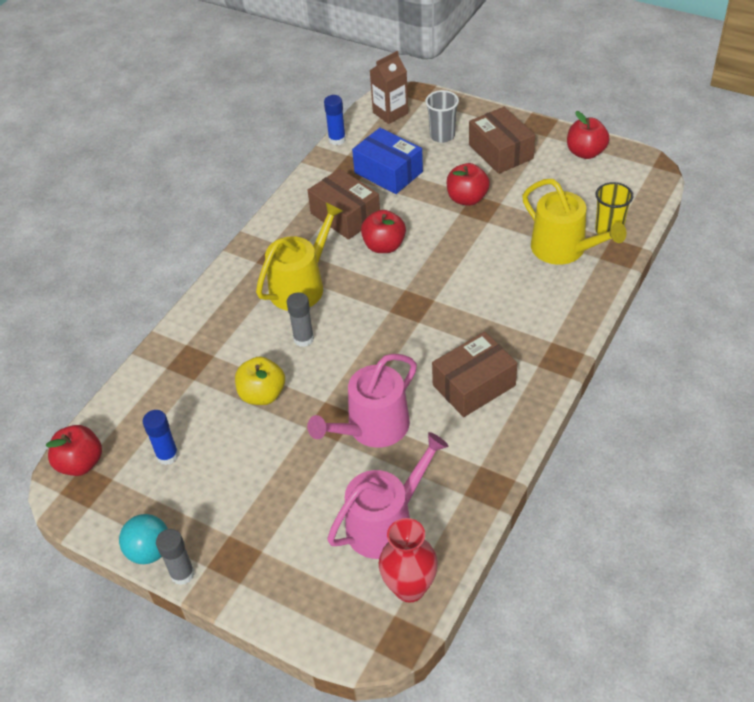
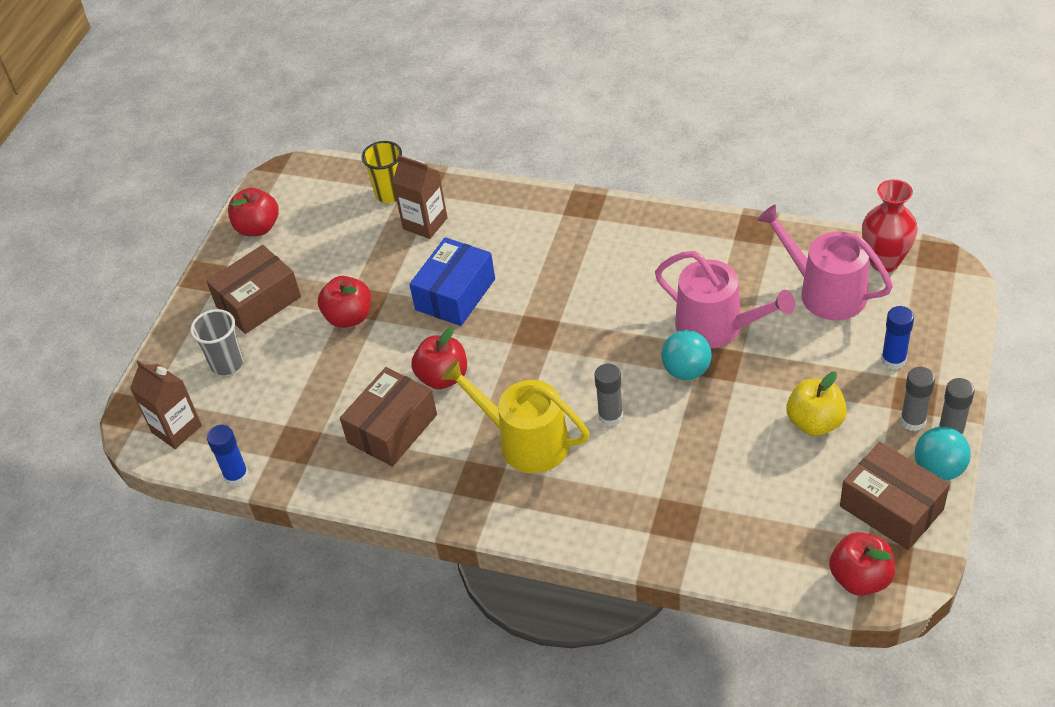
camera: 100 degrees left, 0 degrees up
blue glue stick [143,410,179,465] -> blue glue stick moved to [881,306,914,370]
yellow apple [235,356,285,405] -> yellow apple moved to [786,371,847,436]
blue box [352,128,423,194] -> blue box moved to [409,237,495,326]
brown box [432,332,517,417] -> brown box moved to [840,442,950,550]
yellow watering can [522,179,626,265] -> brown carton [392,155,447,239]
none -> turquoise ball [661,330,712,380]
none -> grey glue stick [900,367,935,431]

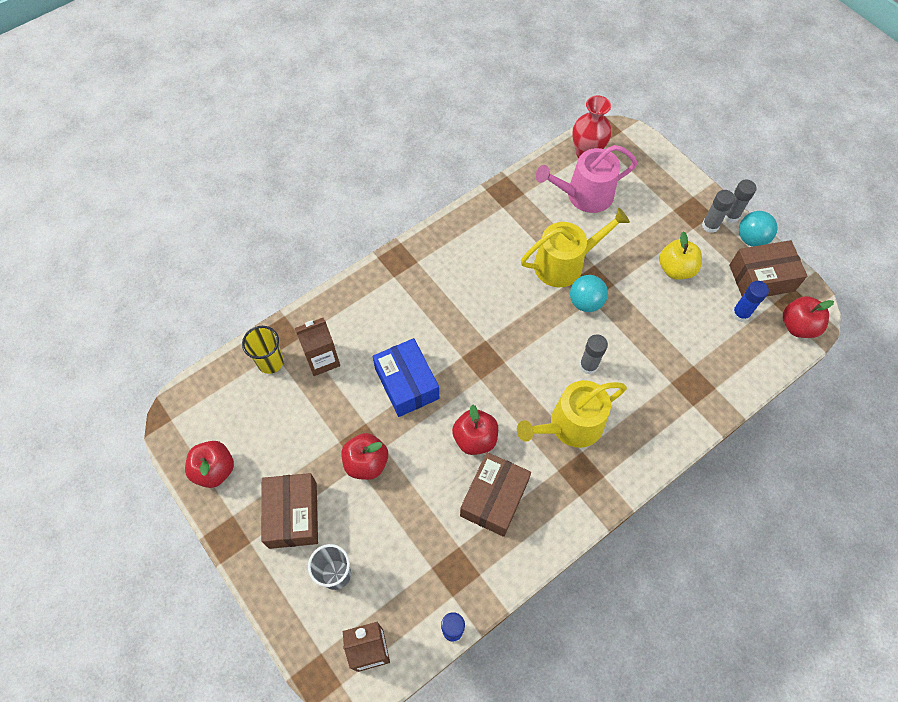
camera: 60 degrees left, 15 degrees up
brown box [340,367,437,467] -> brown box turned 45 degrees clockwise [460,452,531,537]
pink watering can [655,251,795,348] -> yellow watering can [521,208,630,287]
blue glue stick [881,306,914,370] -> blue glue stick moved to [732,281,769,322]

